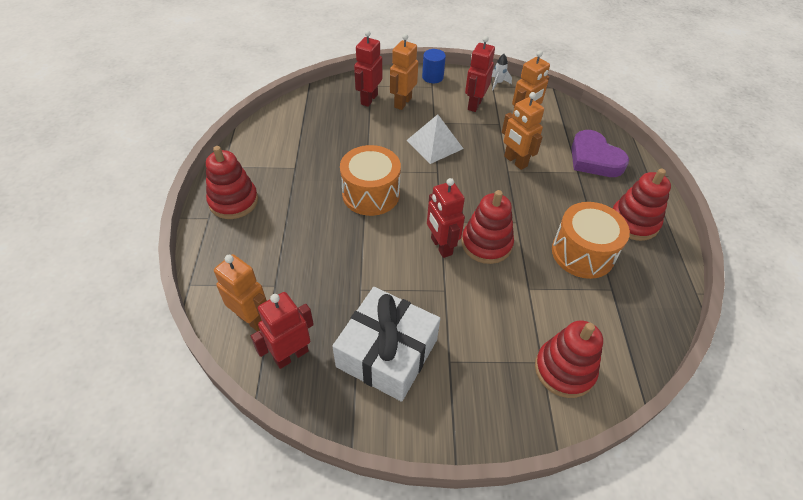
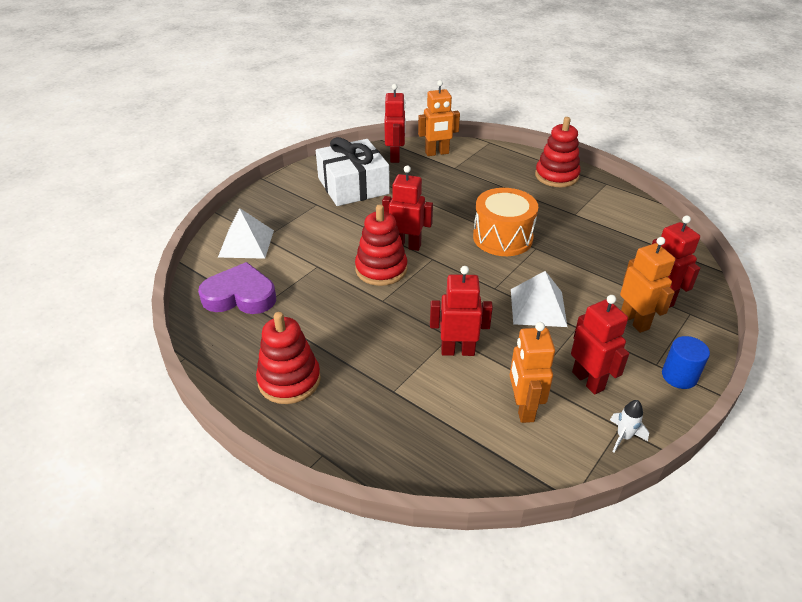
camera: 130 degrees right, 10 degrees down
orange robot [502,92,544,170] -> red robot [430,266,493,356]
red stacking toy [535,321,603,398] -> white pyramid [218,208,274,259]
orange drum [552,202,630,279] -> none
purple heart [571,130,629,177] -> purple heart moved to [198,262,276,314]

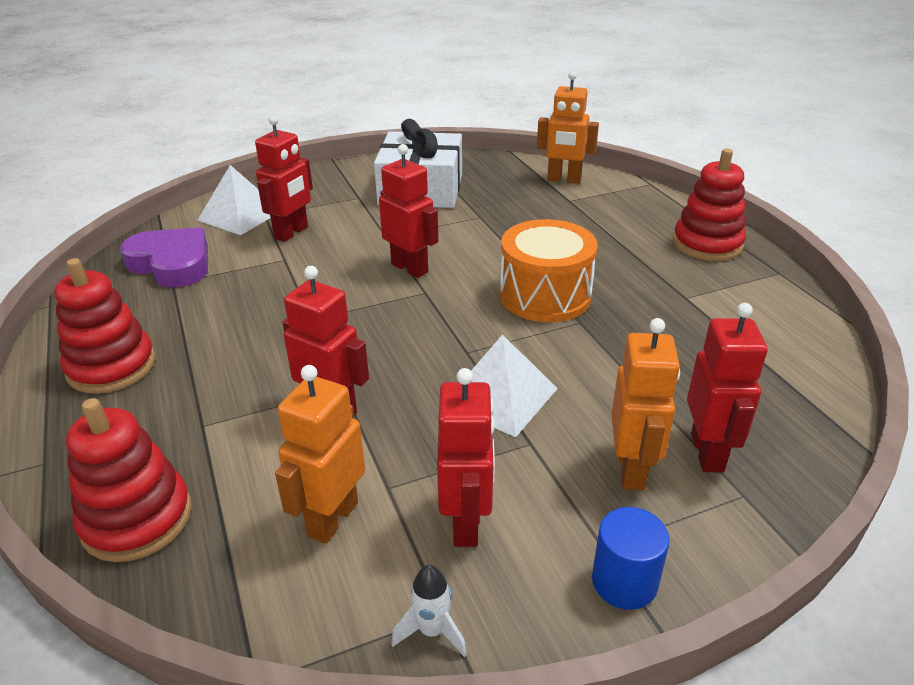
camera: 30 degrees right, 5 degrees down
red stacking toy [355,204,407,286] -> red stacking toy moved to [66,398,192,562]
red robot [384,84,406,163] -> red robot moved to [255,115,313,242]

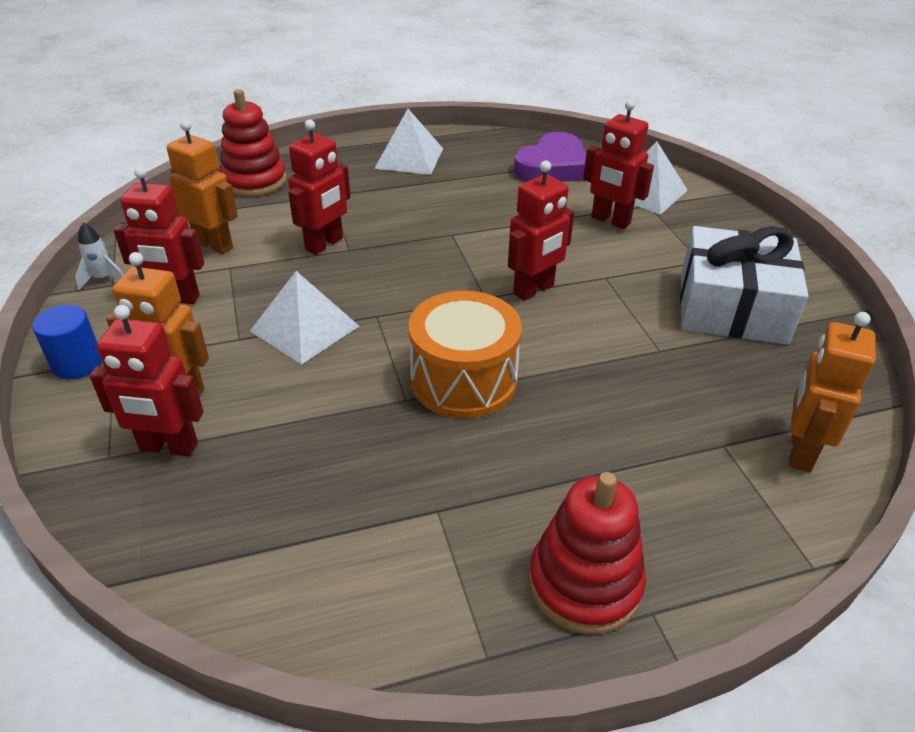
camera: 95 degrees right, 5 degrees up
red stacking toy [54,258,156,394] -> white pyramid [374,109,443,175]

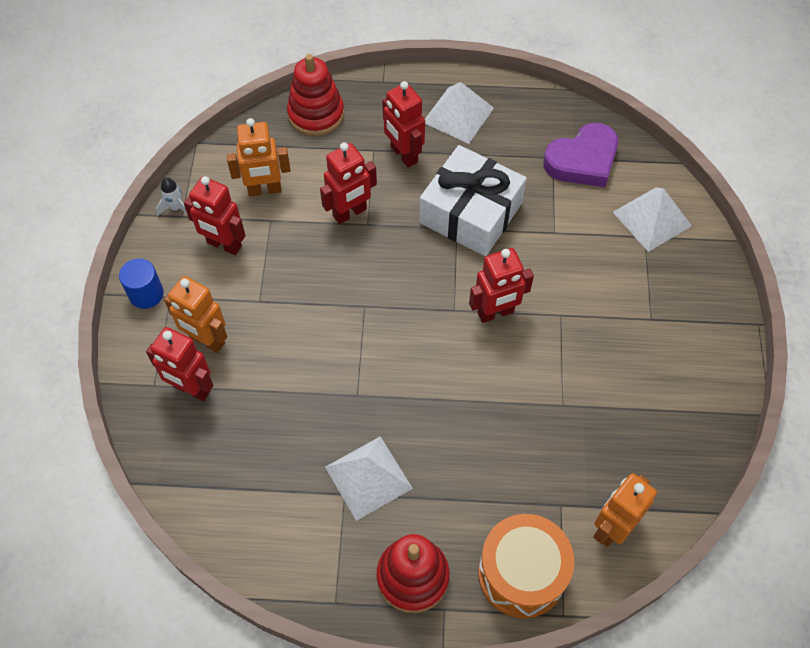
camera: 20 degrees right, 20 degrees up
orange robot [167,120,238,254] -> orange robot turned 120 degrees clockwise [227,118,291,197]
white pyramid [250,271,359,365] -> white pyramid moved to [325,436,413,521]
orange drum [408,291,522,419] -> orange drum moved to [478,514,574,618]
red robot [583,100,654,229] -> red robot moved to [382,81,425,168]
white gift [680,226,808,345] -> white gift moved to [419,145,527,256]

